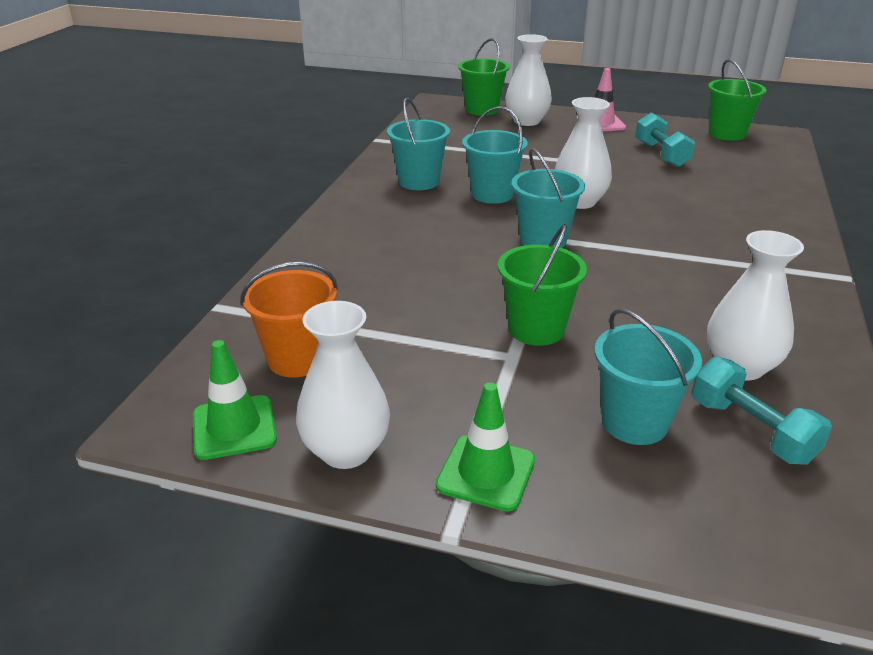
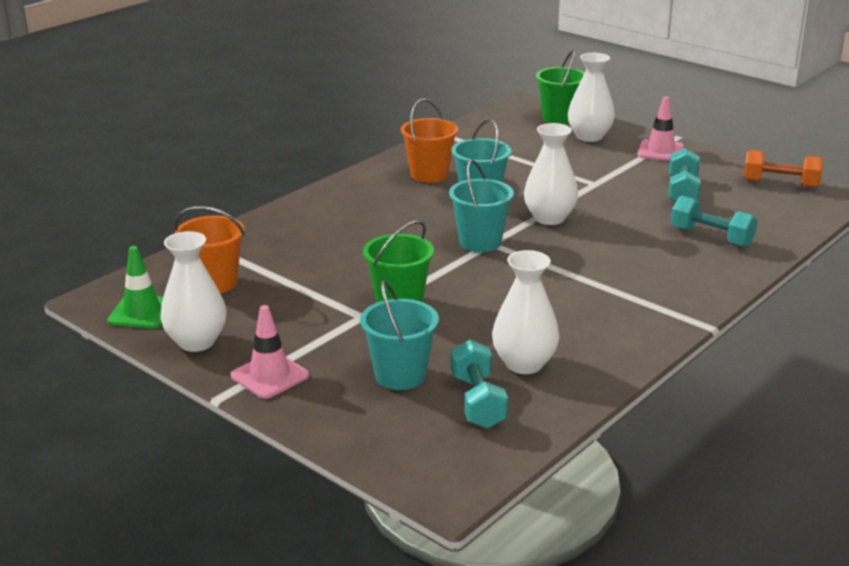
camera: 25 degrees right, 5 degrees down
turquoise bucket [387,98,450,190] -> orange bucket [401,99,458,183]
green traffic cone [436,382,535,512] -> pink traffic cone [231,305,309,399]
green bucket [708,59,767,141] -> orange dumbbell [744,150,823,188]
none -> turquoise dumbbell [670,196,758,247]

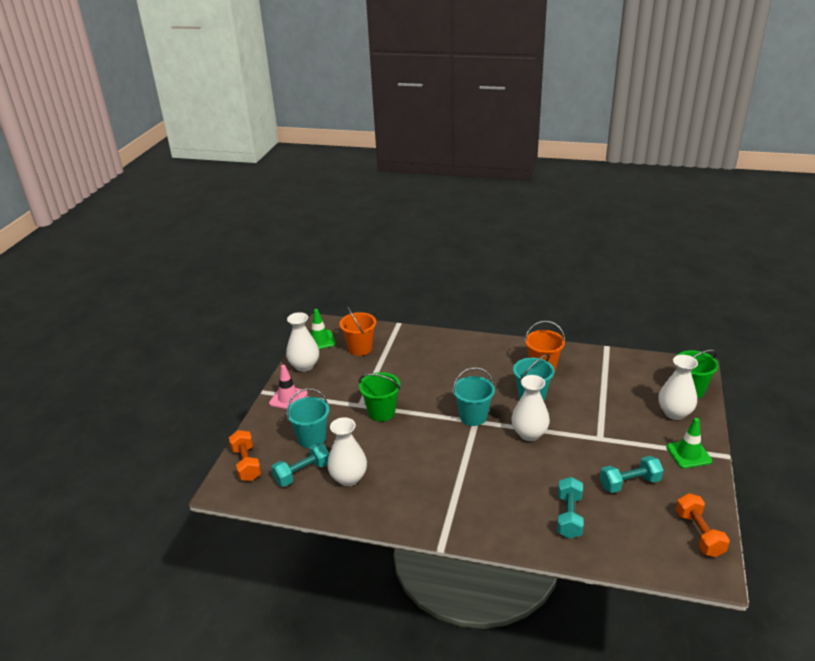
camera: 65 degrees right, 5 degrees up
pink traffic cone [637,97,684,161] -> green traffic cone [666,418,712,469]
none -> orange dumbbell [229,430,261,481]

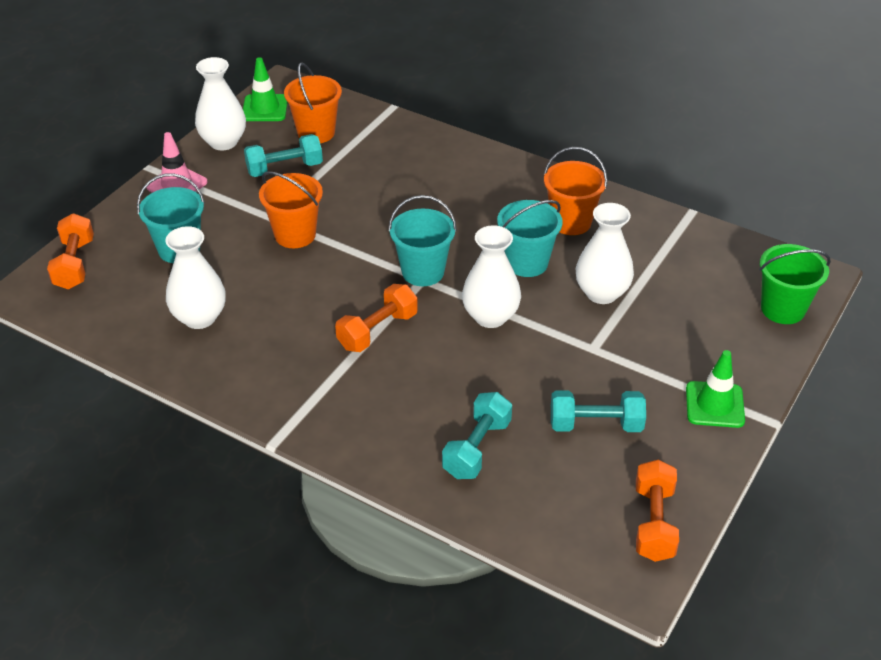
camera: 15 degrees right, 10 degrees up
turquoise dumbbell [271,443,330,487] -> turquoise dumbbell moved to [244,134,323,177]
green bucket [359,372,400,422] -> orange bucket [259,171,323,248]
white vase [658,355,698,420] -> white vase moved to [576,203,634,304]
none -> orange dumbbell [335,284,418,352]

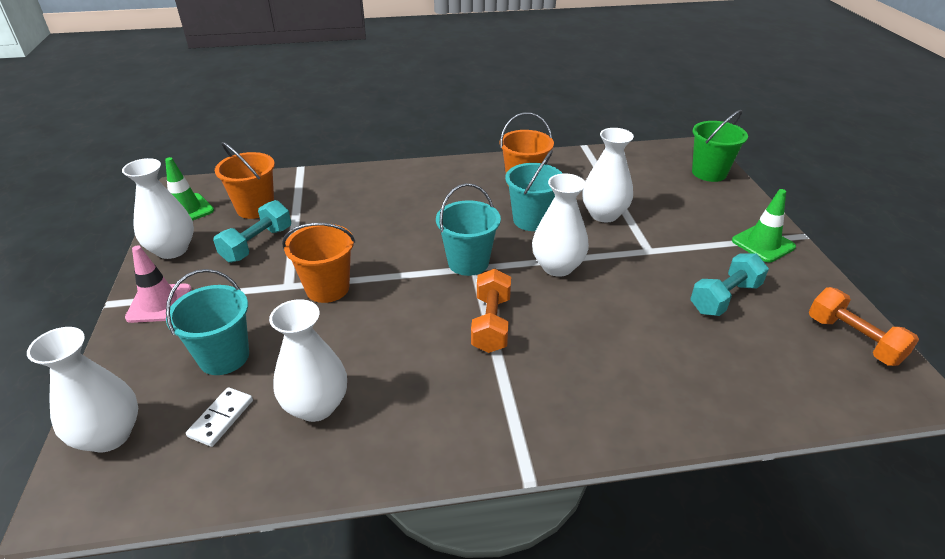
camera: 40 degrees left, 5 degrees down
orange dumbbell [47,213,94,289] -> white vase [27,327,138,453]
turquoise dumbbell [442,392,512,479] -> none
none -> white domino [186,387,253,447]

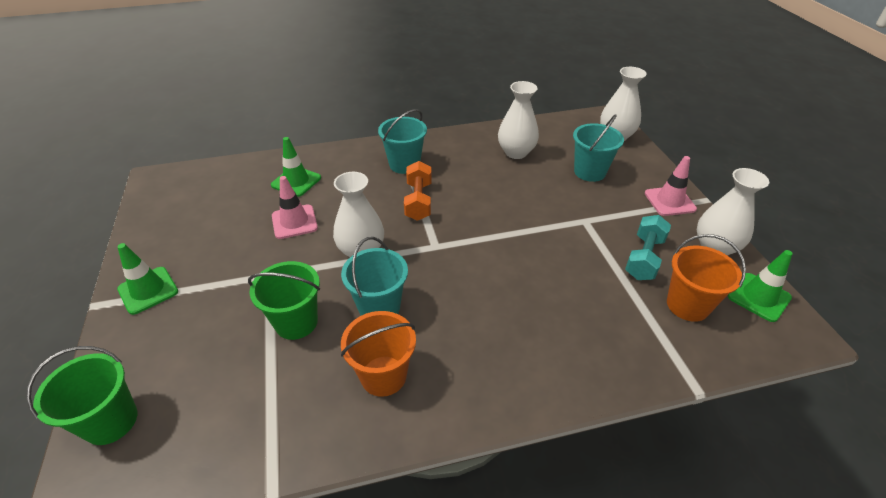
camera: 175 degrees right, 5 degrees up
white domino [186,387,253,447] -> none
orange bucket [282,223,355,303] -> none
turquoise bucket [436,183,501,276] -> turquoise bucket moved to [378,109,427,174]
white vase [582,128,634,222] -> green bucket [248,261,320,340]
turquoise dumbbell [690,254,769,316] -> none
orange dumbbell [809,287,919,366] -> none
none -> green traffic cone [271,137,321,197]
none -> pink traffic cone [272,176,318,239]

